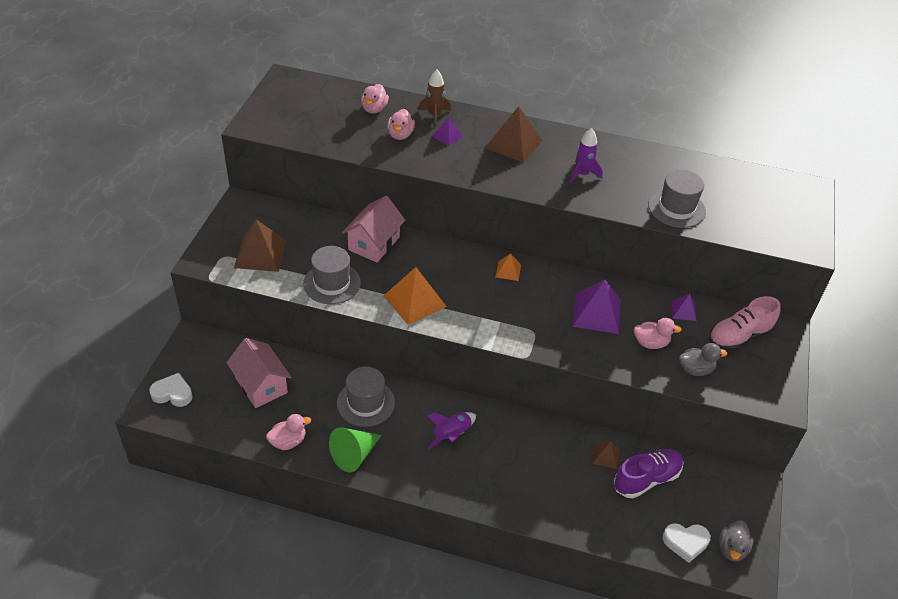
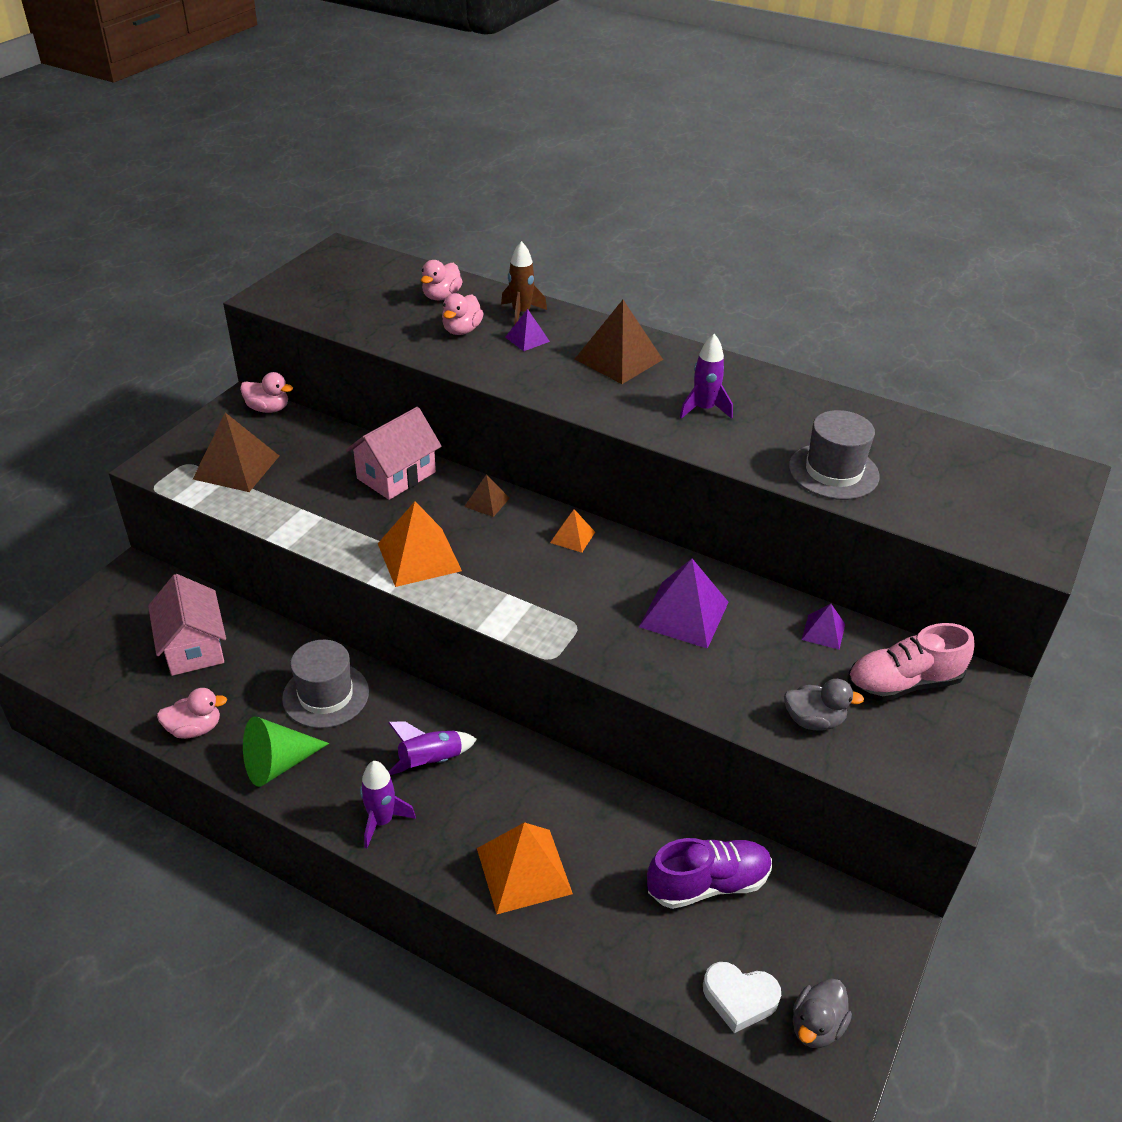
camera: 15 degrees right, 5 degrees down
white heart [149,373,193,407] -> none
grey hat [303,246,361,304] -> none
brown pyramid [592,441,620,469] -> brown pyramid moved to [464,474,510,517]
pink duck [634,318,682,349] -> pink duck moved to [240,372,293,413]
none -> purple rocket [360,761,416,848]
none -> orange pyramid [477,822,573,914]

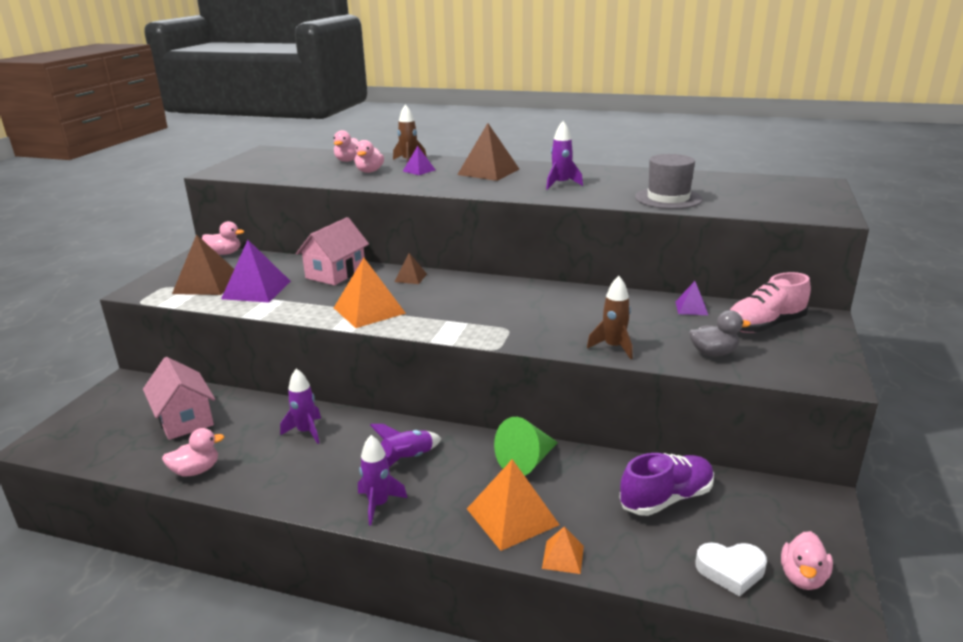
camera: 10 degrees left, 15 degrees down
green cone [243,716,329,787] -> green cone moved to [494,417,558,476]
grey hat [282,640,369,728] -> purple rocket [280,369,321,444]
orange pyramid [550,509,595,553] -> orange pyramid moved to [542,527,584,574]
purple pyramid [639,559,729,649] -> purple pyramid moved to [221,240,291,302]
grey duck [793,979,852,1048] -> pink duck [781,531,833,590]
none -> brown rocket [587,276,633,359]

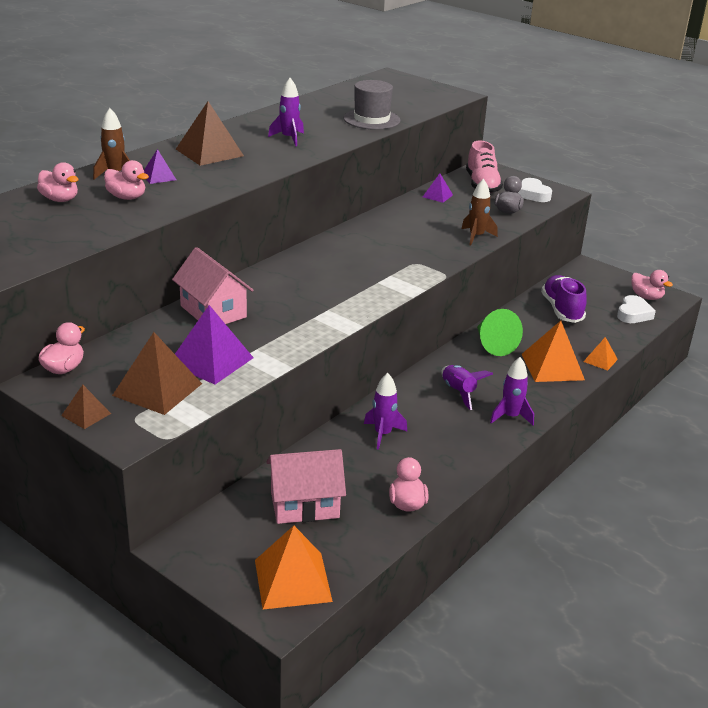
camera: 70 degrees left, 5 degrees up
orange pyramid [334,258,406,328] -> orange pyramid moved to [255,526,333,610]
brown pyramid [394,253,427,284] -> brown pyramid moved to [61,385,111,429]
none -> white heart [518,178,552,202]

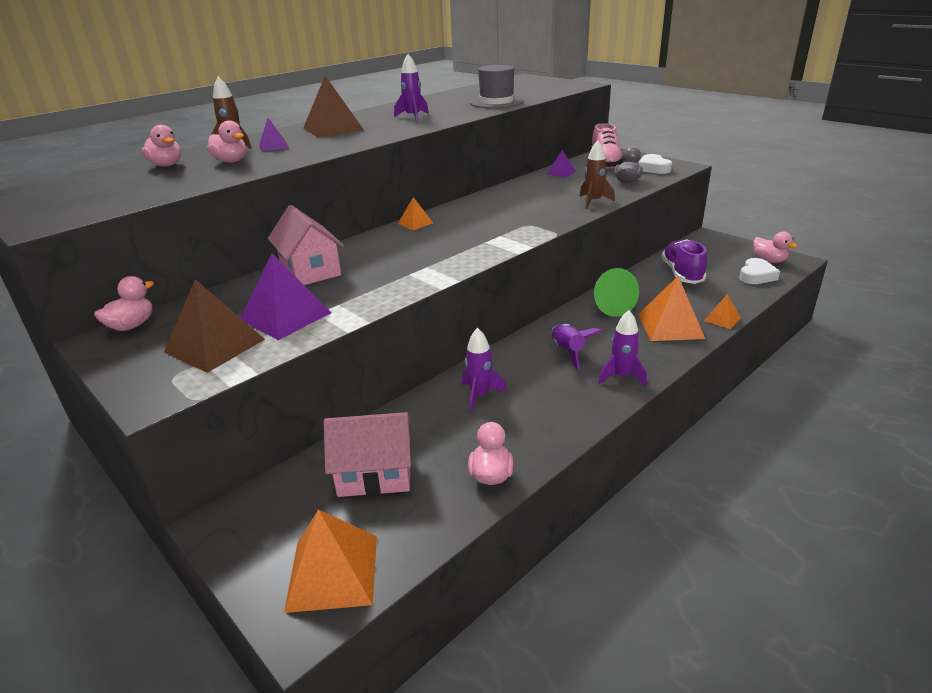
camera: 10 degrees right, 0 degrees up
brown pyramid [61,385,111,429] -> none
none -> orange pyramid [398,197,433,230]

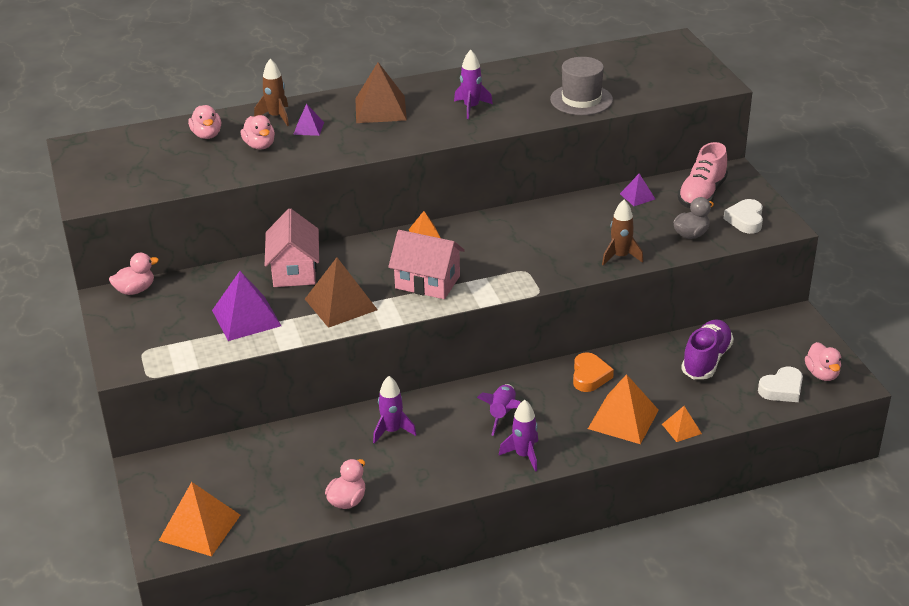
camera: 25 degrees right, 5 degrees up
brown pyramid [164,279,265,373] -> brown pyramid moved to [305,257,378,328]
pink house [324,412,411,497] -> pink house moved to [388,230,465,299]
green cone [594,268,639,317] -> orange heart [573,352,614,392]

